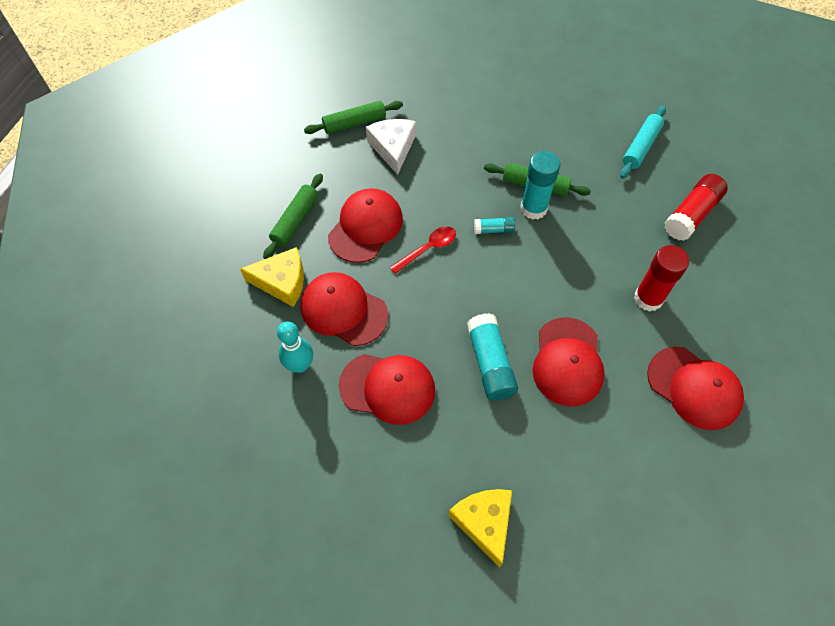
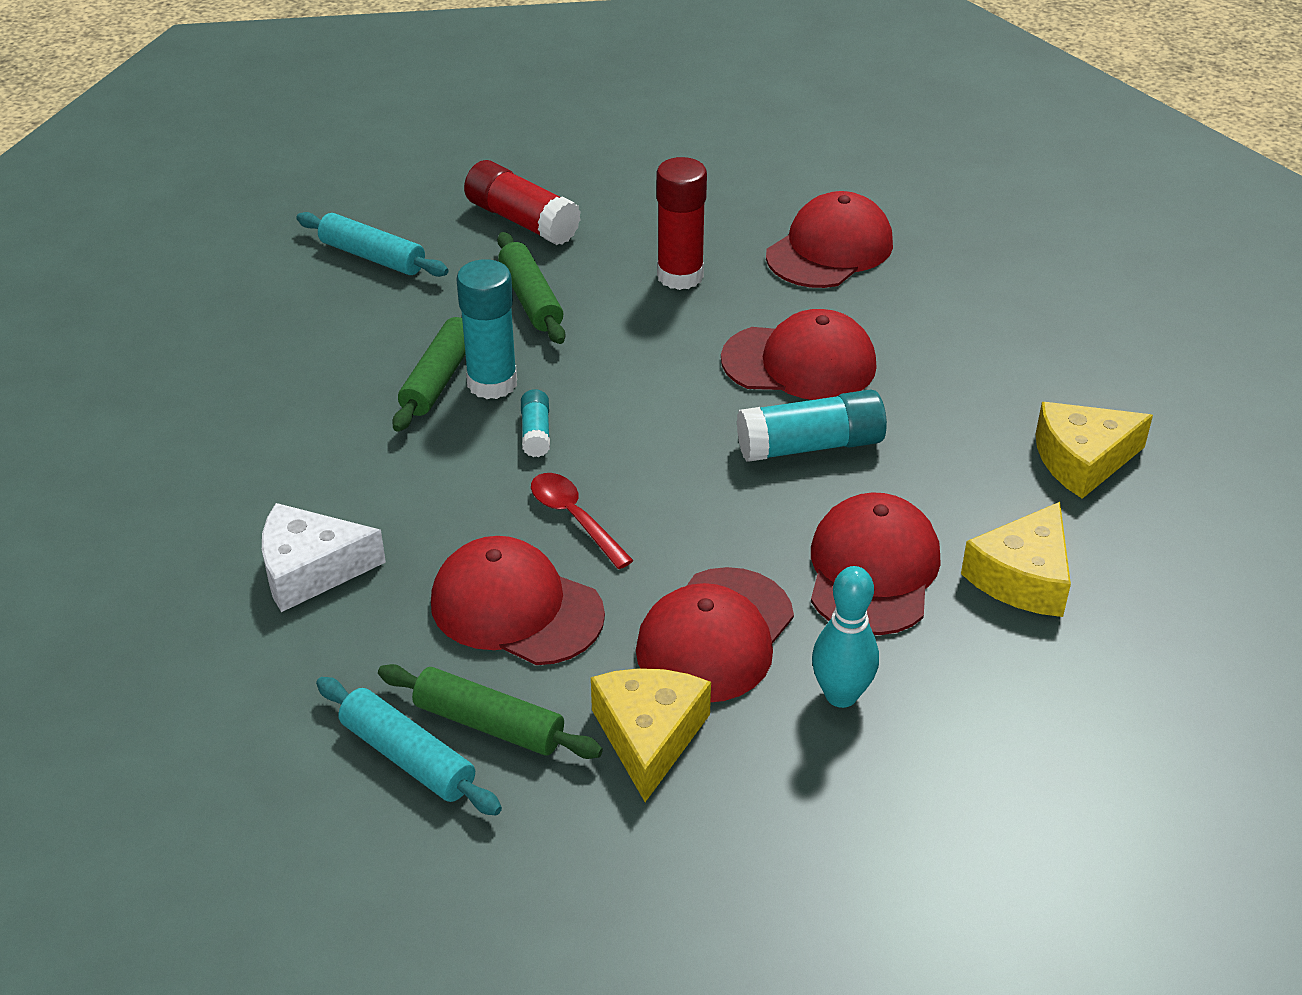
camera: 90 degrees left, 20 degrees down
green rolling pin [304,101,403,134] -> green rolling pin moved to [497,232,565,344]
none -> turquoise rolling pin [316,677,502,816]
none -> yellow cheese [961,502,1071,617]

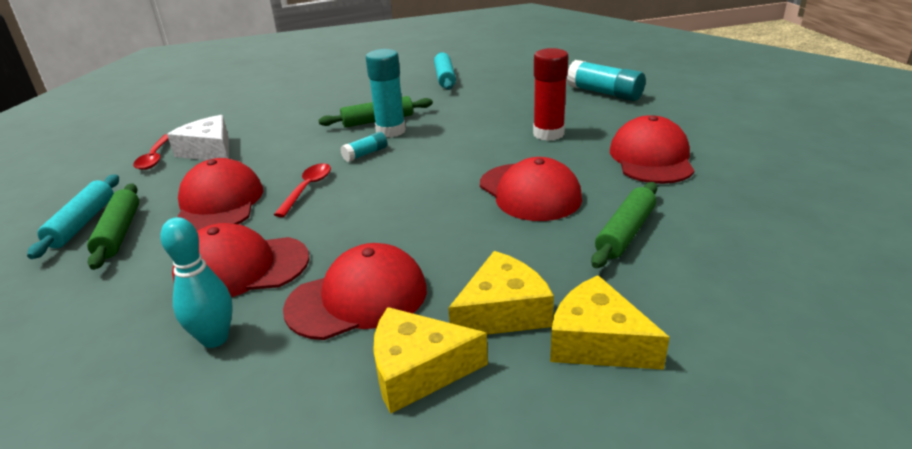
camera: 55 degrees right, 10 degrees down
red glue stick [464,160,581,245] -> none
green rolling pin [497,232,565,344] -> green rolling pin moved to [591,182,657,268]
yellow cheese [591,668,711,802] -> yellow cheese moved to [448,251,554,334]
turquoise glue stick [737,390,887,462] -> turquoise glue stick moved to [567,60,646,101]
red cap [766,191,893,288] -> red cap turned 90 degrees counterclockwise [610,115,694,184]
none -> red spoon [133,134,169,170]

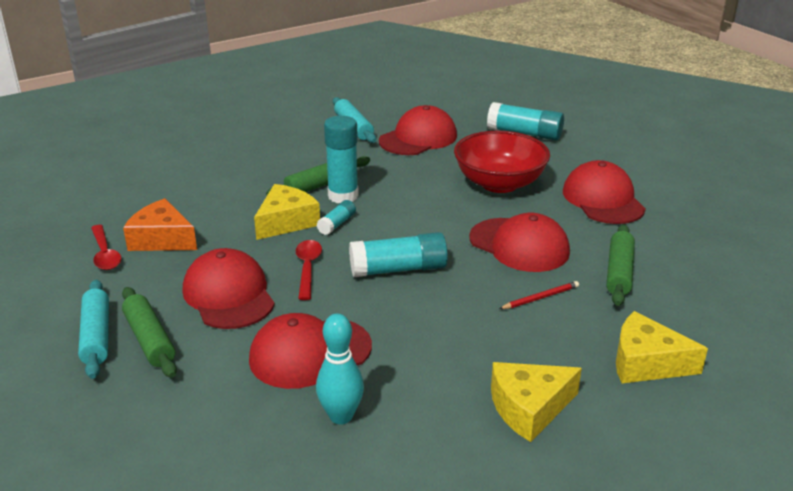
camera: 20 degrees left, 0 degrees up
white cheese [167,115,229,160] -> orange cheese [123,198,197,251]
red cap [283,243,427,340] -> red cap moved to [379,105,457,155]
yellow cheese [448,251,554,334] -> yellow cheese moved to [254,184,320,240]
red glue stick [533,48,569,141] -> red bowl [454,131,550,193]
none -> turquoise glue stick [349,232,448,277]
none -> red pencil [499,281,579,309]

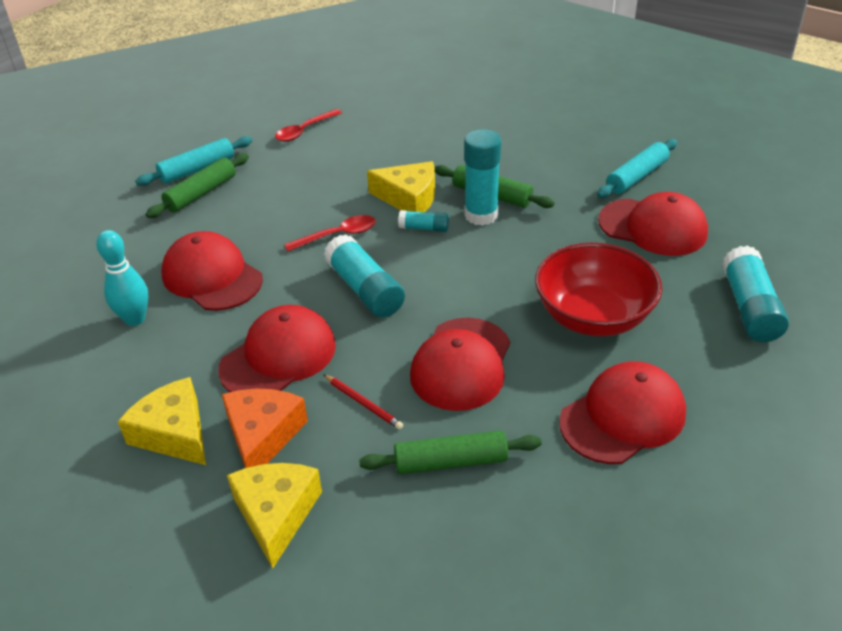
camera: 70 degrees right, 10 degrees up
orange cheese [123,198,197,251] -> orange cheese moved to [221,388,308,468]
red cap [183,248,275,329] -> red cap moved to [218,305,336,392]

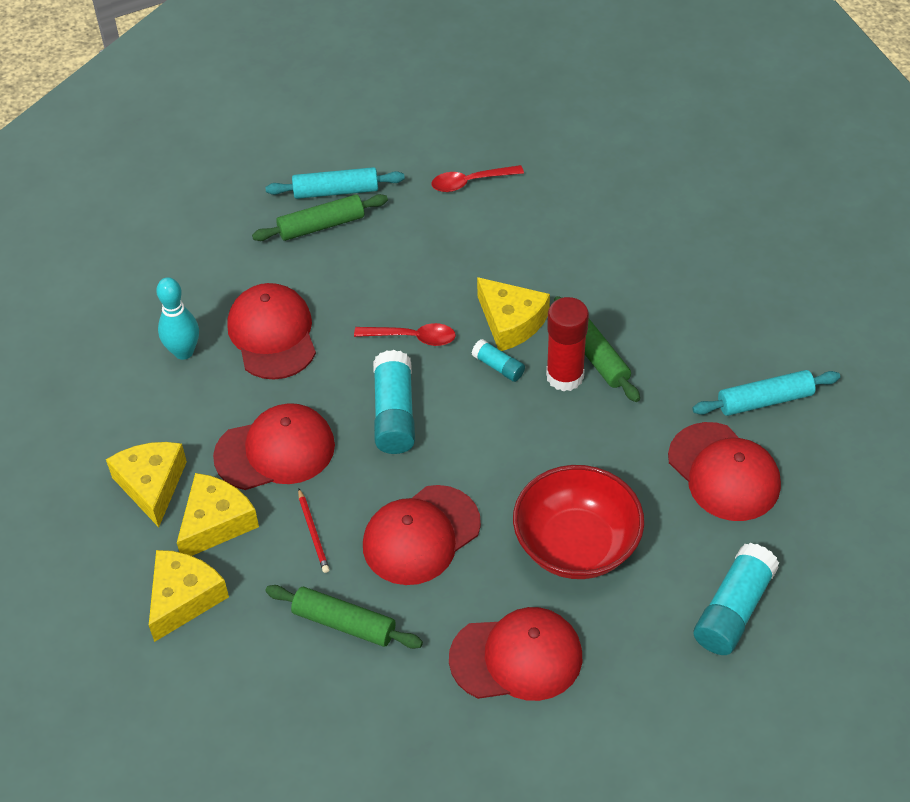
camera: 30 degrees right, 10 degrees up
orange cheese [221,388,308,468] -> yellow cheese [177,473,259,556]
turquoise glue stick [464,129,501,226] -> red glue stick [546,297,589,391]

